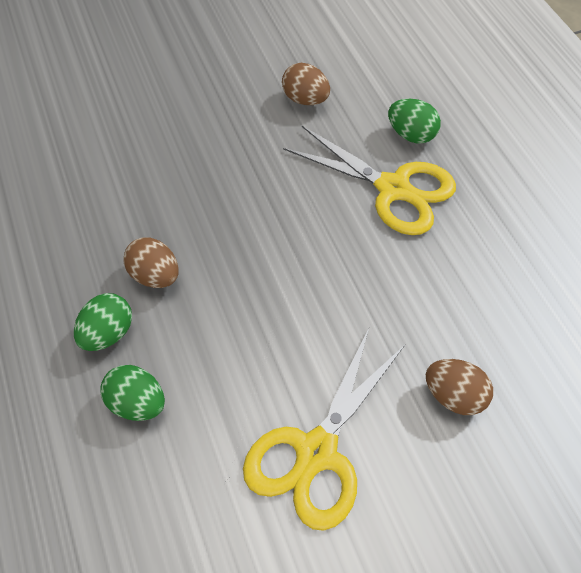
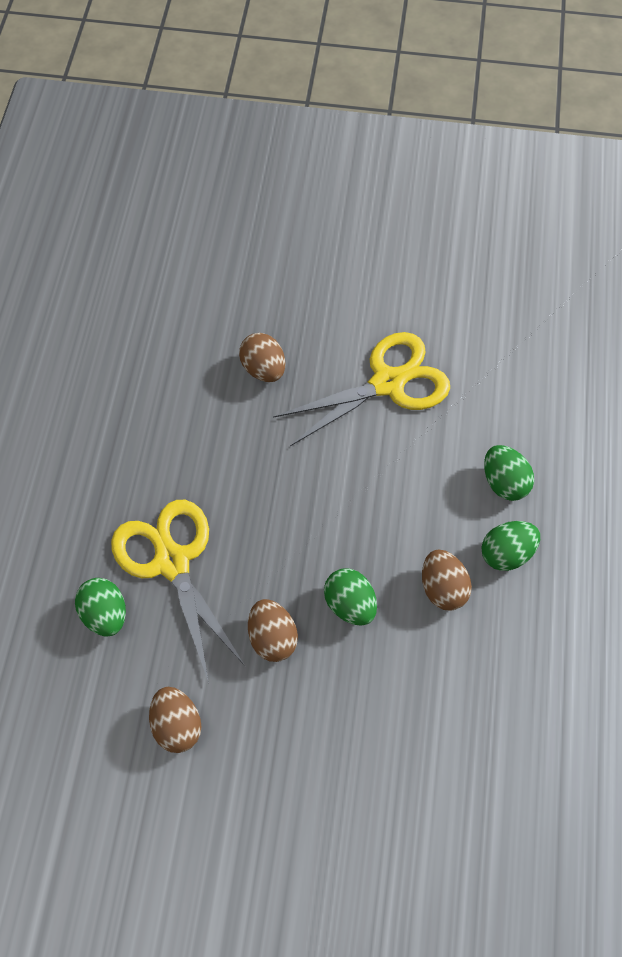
camera: 150 degrees left, 5 degrees up
none -> brown egg [248,599,298,662]
none -> green egg [324,568,377,626]

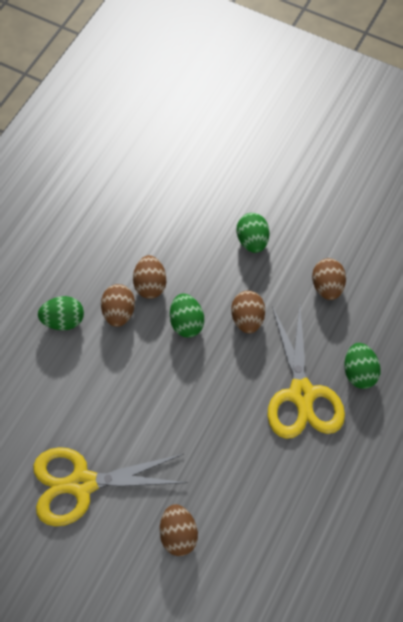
camera: 160 degrees left, 0 degrees up
green egg [484,445,534,501] -> green egg moved to [237,213,269,253]
none -> brown egg [133,255,166,299]

